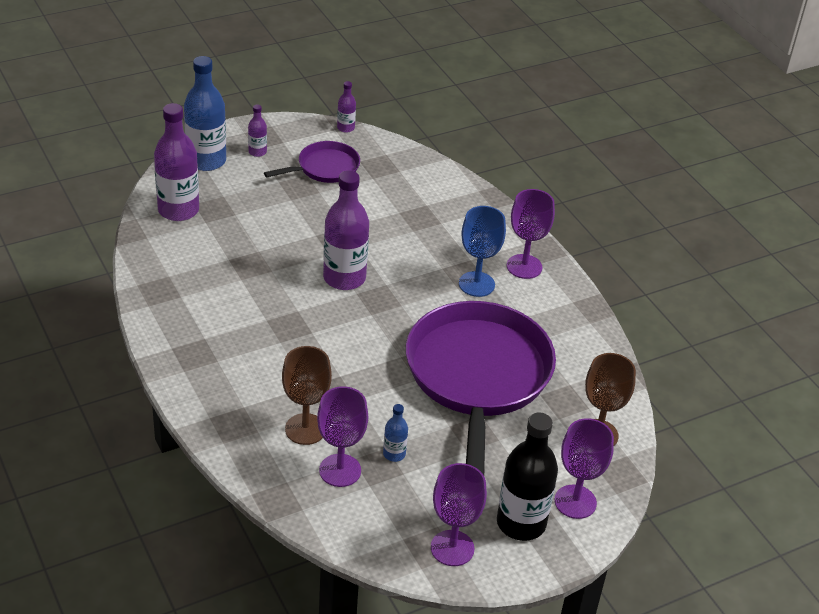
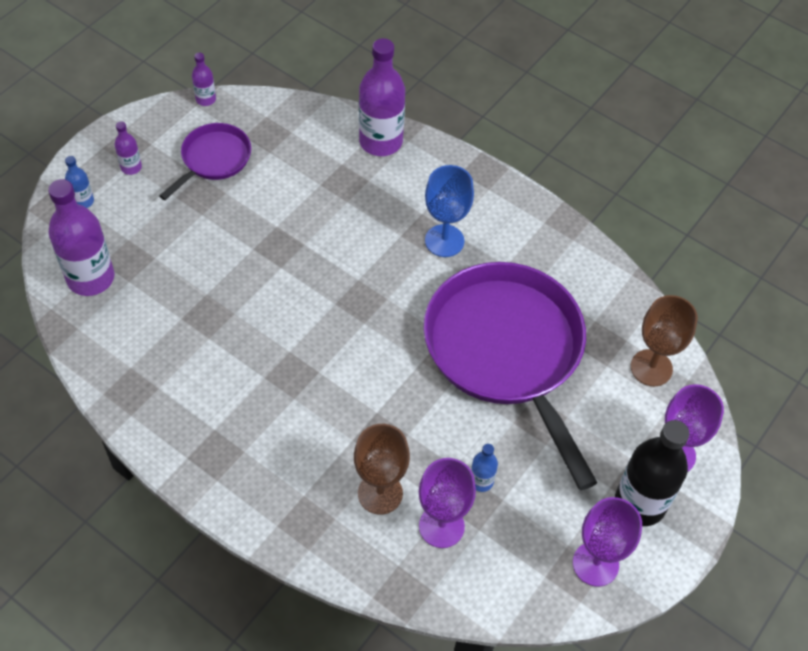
camera: 25 degrees left, 15 degrees up
blue bottle [184,56,226,171] -> blue bottle [65,156,94,208], size x0.47
purple bottle [323,170,369,290] -> purple bottle moved to [359,38,405,156]
purple goblet [507,189,555,279] -> none

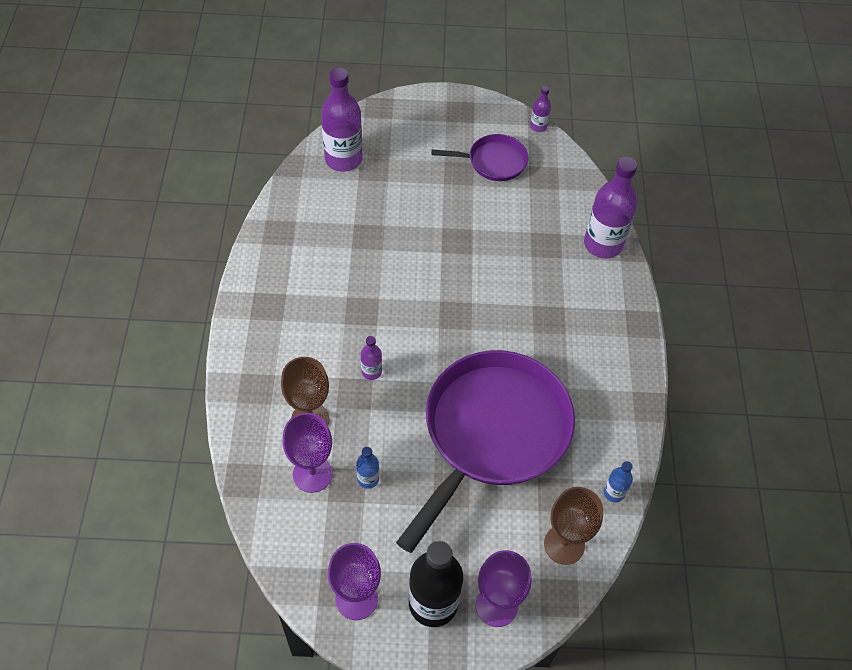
camera: 55 degrees right, 0 degrees up
blue bottle [65,156,94,208] -> blue bottle moved to [604,461,633,502]
purple bottle [114,121,142,175] -> purple bottle moved to [361,336,382,380]
blue goblet [425,165,474,257] -> none

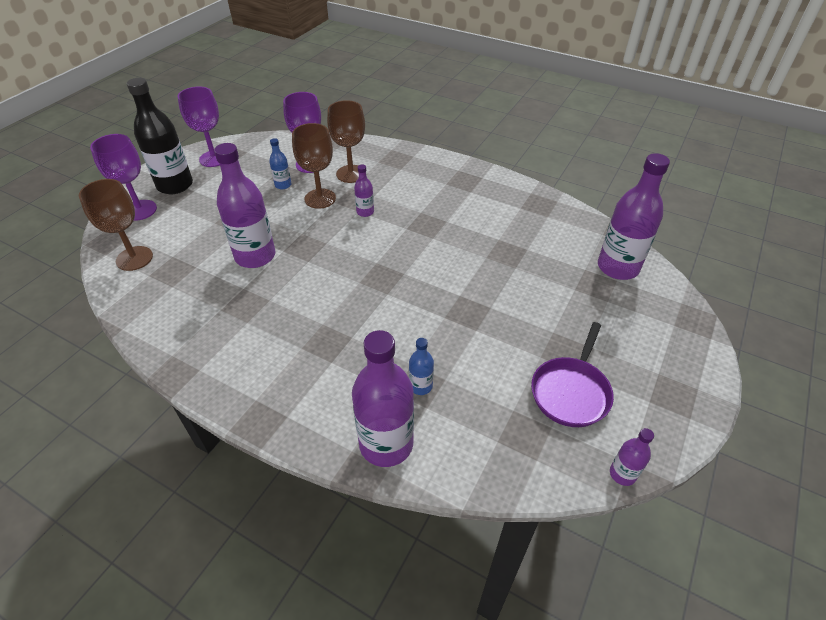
camera: 120 degrees right, 10 degrees down
purple pan [396,350,575,553] -> purple bottle [214,143,275,268]
blue bottle [604,461,633,502] -> blue bottle moved to [409,338,434,395]
none -> brown goblet [292,123,336,209]

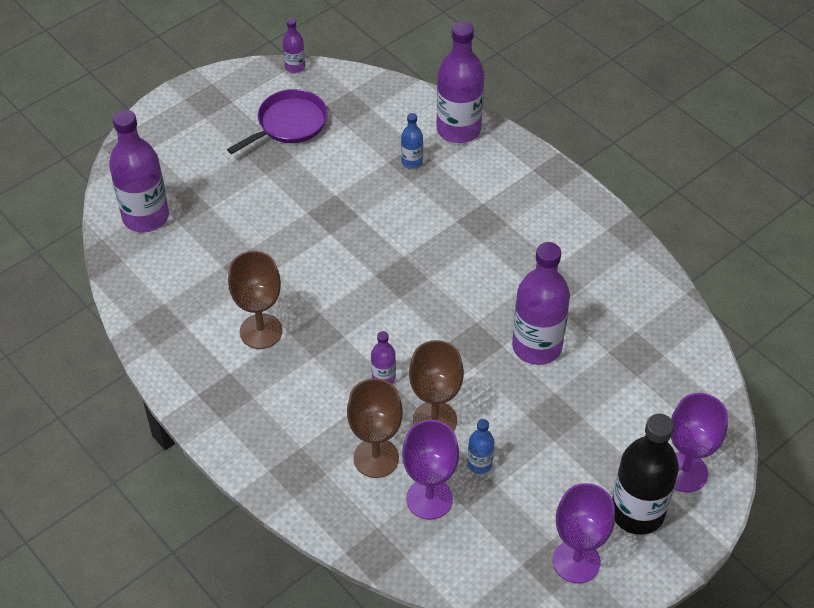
camera: 160 degrees left, 5 degrees up
brown goblet [79,179,153,271] -> brown goblet moved to [228,251,283,349]

